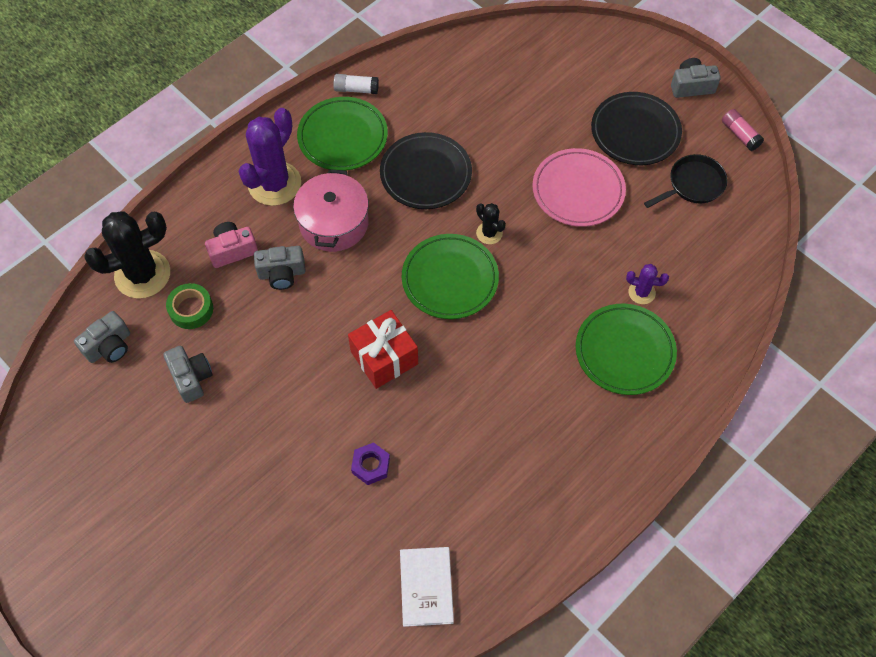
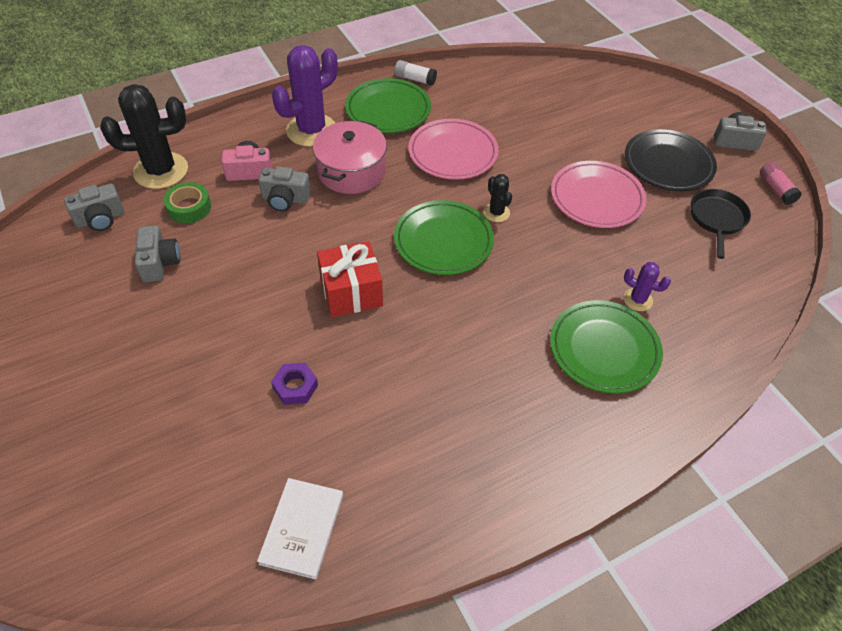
camera: 15 degrees right, 10 degrees down
black plate [380,132,472,209] -> pink plate [408,119,499,180]
black pan [644,154,728,208] -> black pan turned 60 degrees counterclockwise [691,189,751,259]

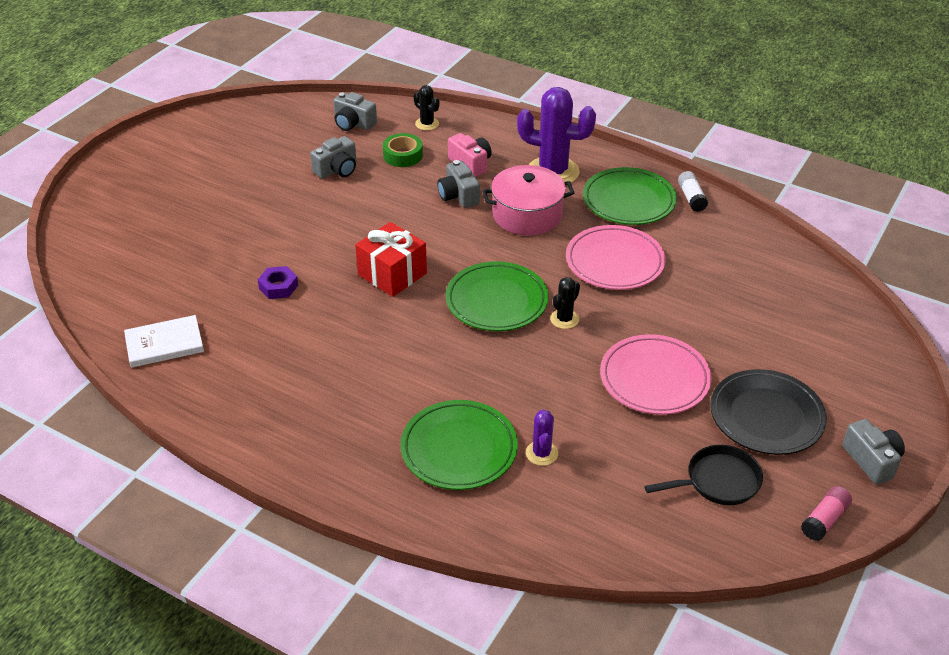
camera: 60 degrees right, 10 degrees down
black cactus [100,84,188,189] -> black cactus [413,85,439,131], size x0.48

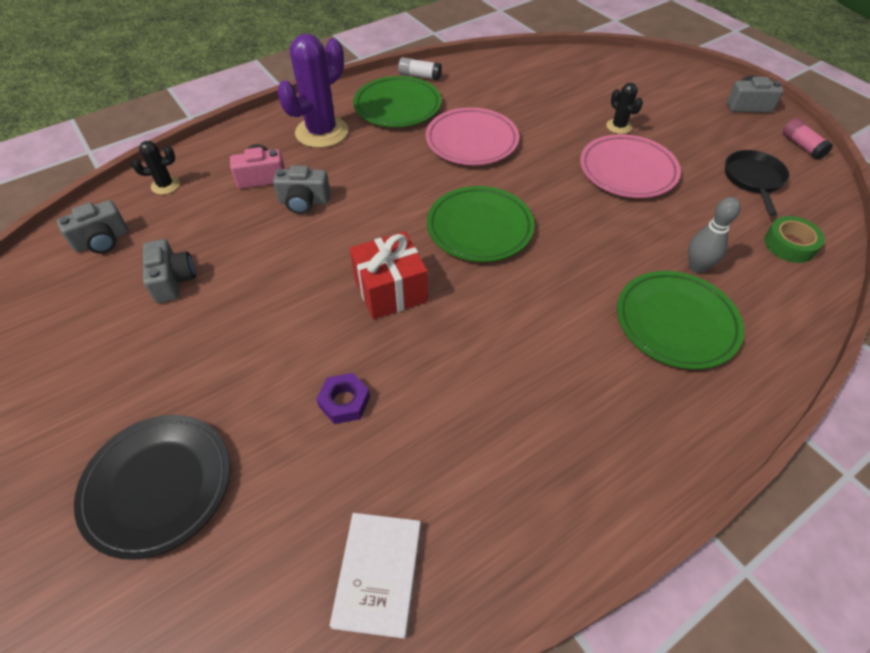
camera: 65 degrees left, 10 degrees up
green tape [383,133,423,167] -> green tape moved to [764,216,825,263]
pink pot [482,165,574,236] -> none
purple cactus [526,410,558,466] -> grey bowling pin [688,197,741,273]
black cactus [550,277,580,329] -> black cactus moved to [606,83,643,134]
black plate [710,369,827,455] -> black plate moved to [74,415,230,560]

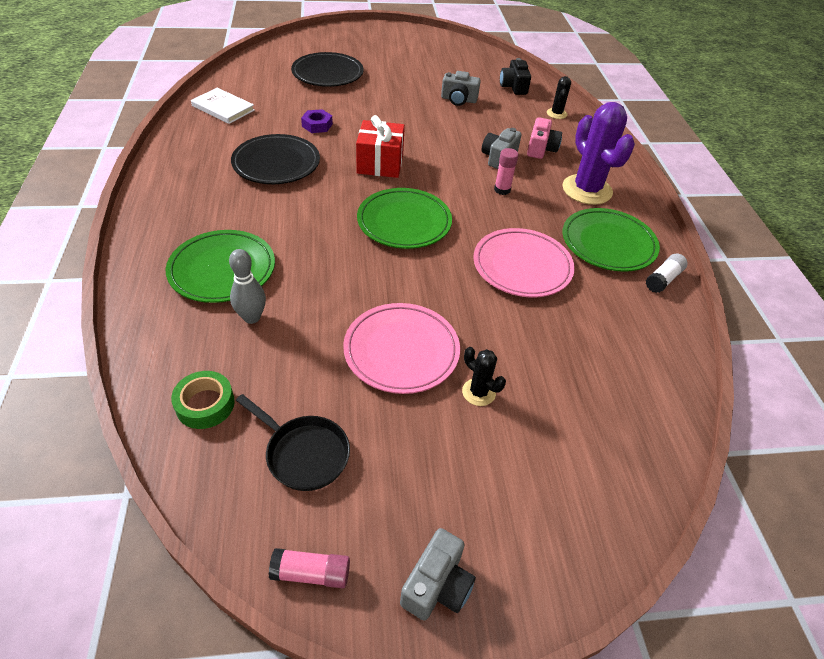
camera: 115 degrees right, 5 degrees down
grey camera [57,200,128,254] -> black camera [500,58,531,95]
black cactus [606,83,643,134] -> black cactus turned 45 degrees clockwise [462,347,506,406]
none -> black plate [231,134,320,184]
none -> pink glue stick [494,148,519,195]

